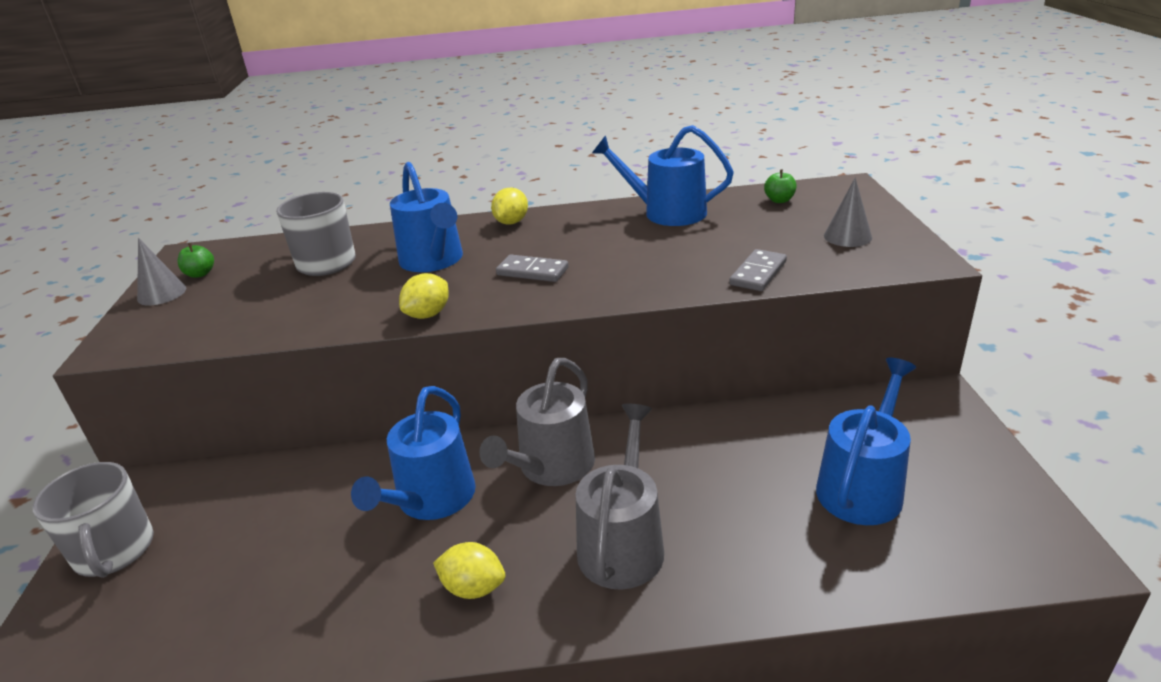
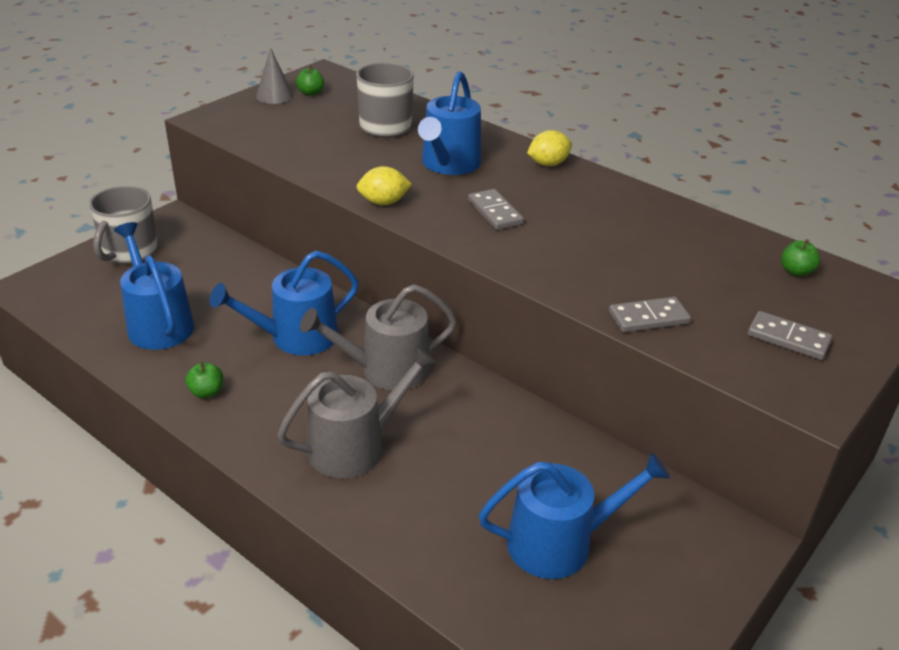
camera: 40 degrees right, 5 degrees up
yellow lemon [433,542,506,599] -> none
blue watering can [592,125,734,226] -> blue watering can moved to [114,222,194,350]
grey cone [824,177,872,247] -> grey domino [748,311,832,360]
none -> green apple [185,362,223,398]

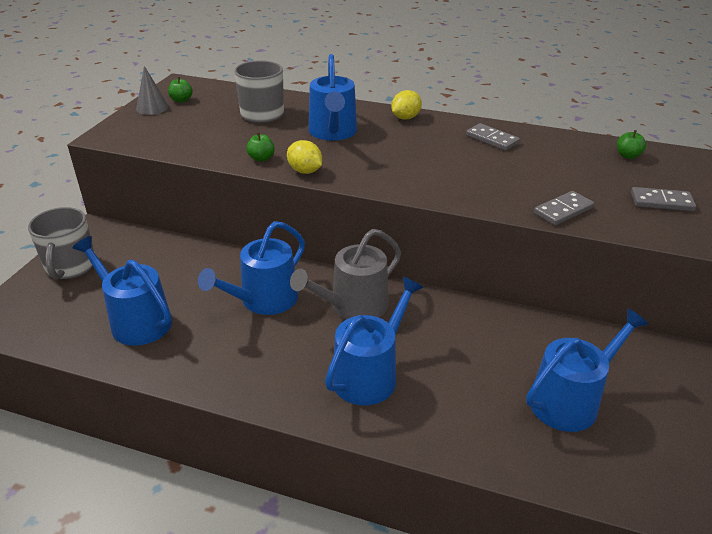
camera: 20 degrees left, 0 degrees up
green apple [185,362,223,398] -> green apple moved to [246,132,275,162]
grey watering can [277,346,437,478] -> blue watering can [325,277,424,406]
yellow lemon [356,166,412,205] -> yellow lemon turned 75 degrees clockwise [287,140,322,174]
grey domino [468,189,524,230] -> grey domino moved to [466,123,520,151]

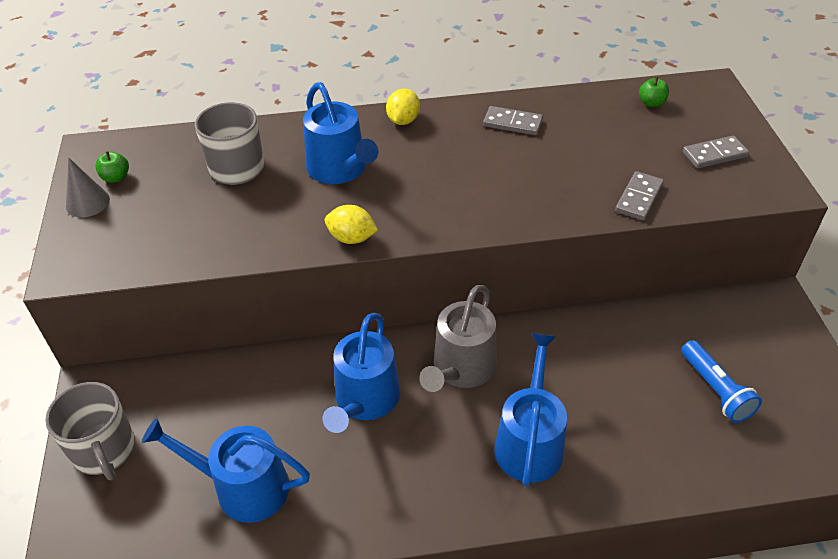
camera: 25 degrees left, 10 degrees up
green apple [246,132,275,162] -> none
blue watering can [526,309,649,432] -> blue flashlight [681,340,762,423]

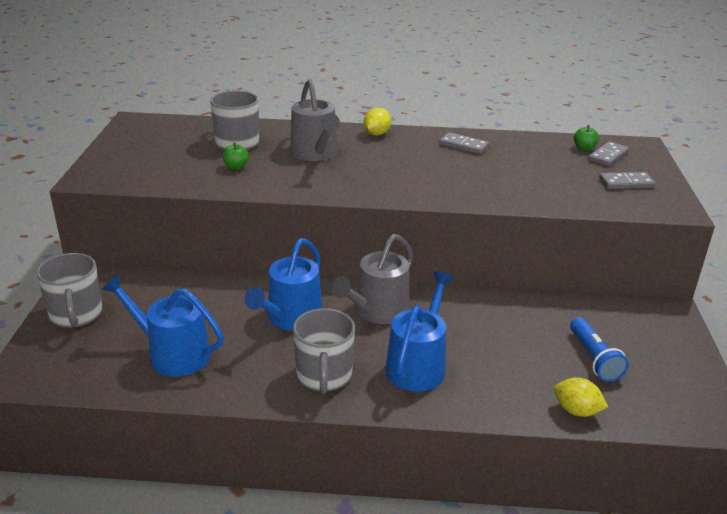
camera: 10 degrees right, 15 degrees down
grey cone [66,158,110,217] -> none
green apple [95,151,129,183] -> green apple moved to [222,142,249,170]
blue watering can [303,82,378,184] -> grey watering can [290,79,340,161]
yellow lemon [325,205,378,244] -> yellow lemon moved to [554,377,608,417]
grey domino [615,171,664,220] -> grey domino moved to [588,142,629,167]
none -> grey mug [293,308,355,394]

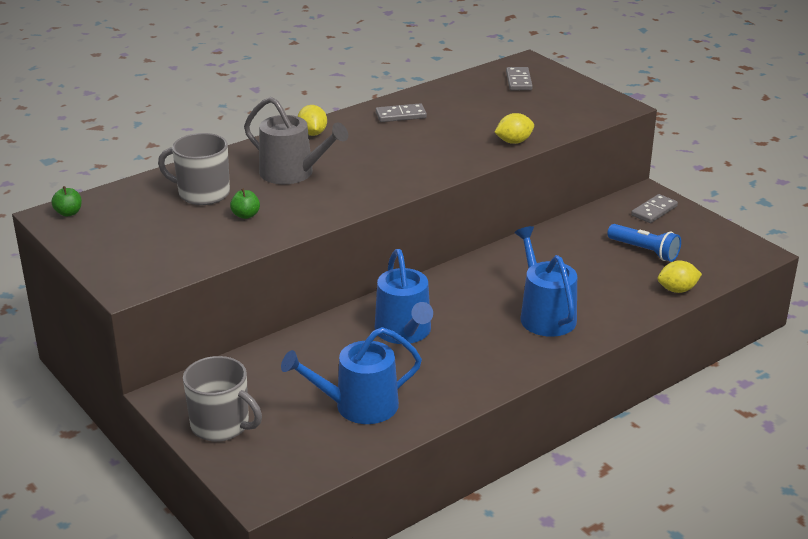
camera: 40 degrees left, 0 degrees up
grey mug [293,308,355,394] -> none
grey watering can [331,234,413,324] -> none
green apple [574,125,599,151] -> green apple moved to [51,186,82,217]
grey domino [599,172,656,189] -> grey domino moved to [631,194,678,223]
none -> yellow lemon [495,113,534,144]

